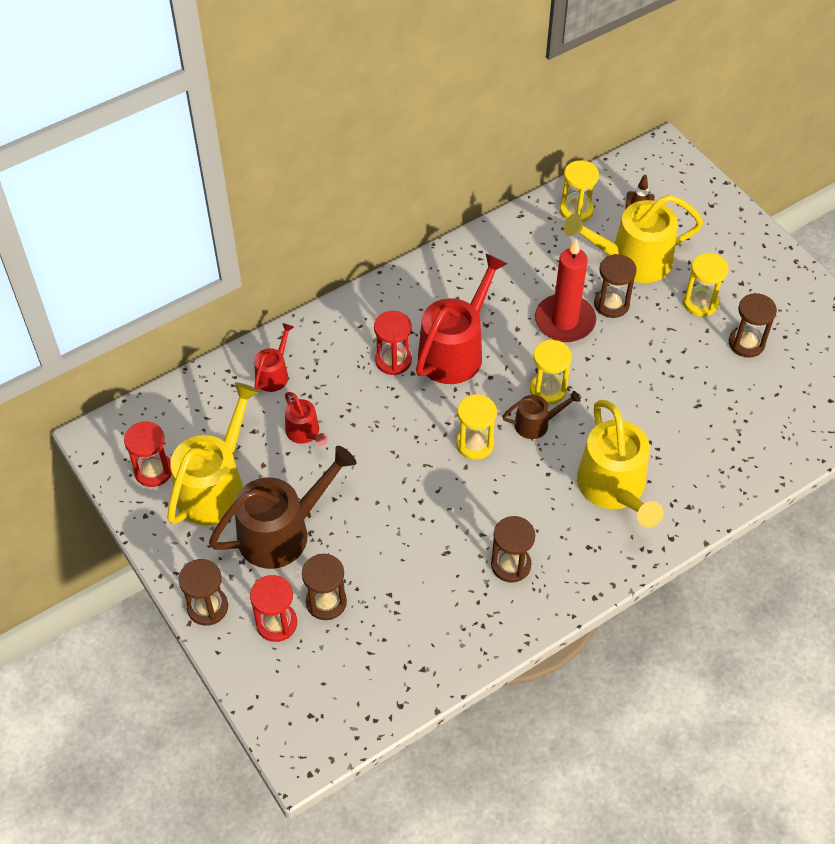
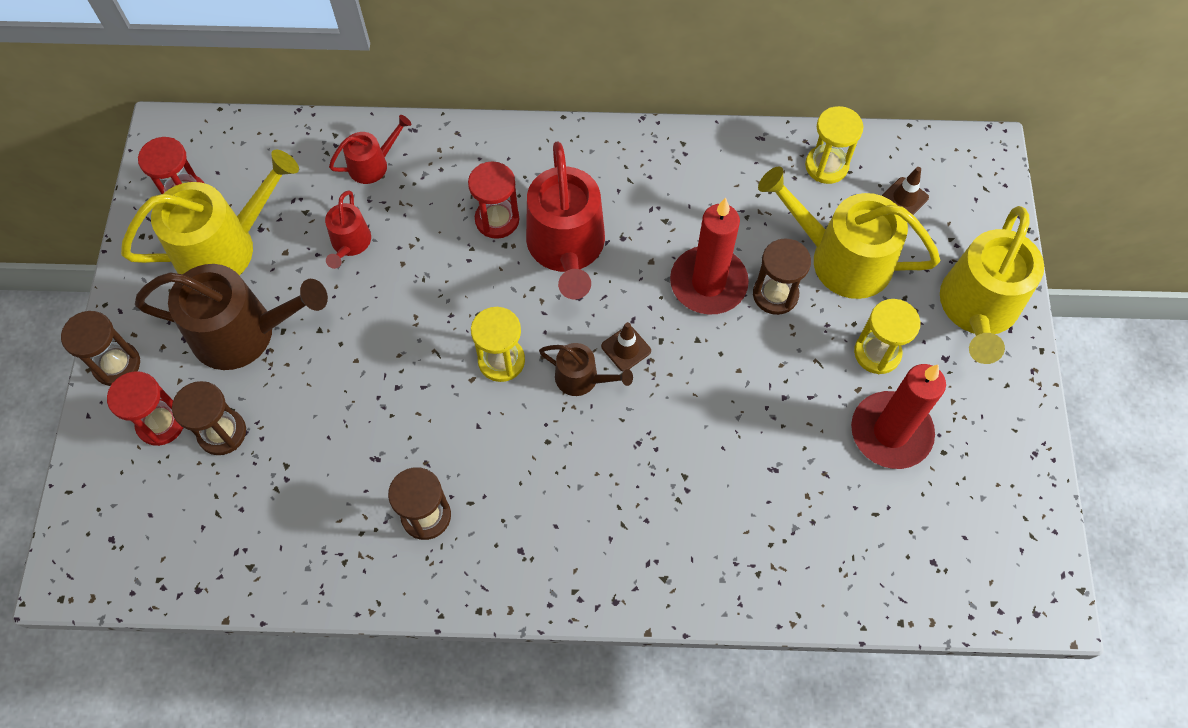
camera: 35 degrees right, 10 degrees up
red watering can [416,254,507,384] -> red watering can turned 105 degrees clockwise [526,142,605,299]
yellow hourglass [530,340,572,405] -> brown traffic cone [601,322,651,371]
yellow watering can [577,400,664,528] -> yellow watering can moved to [940,206,1044,364]
brown hourglass [729,293,777,358] -> red candle [851,364,946,469]

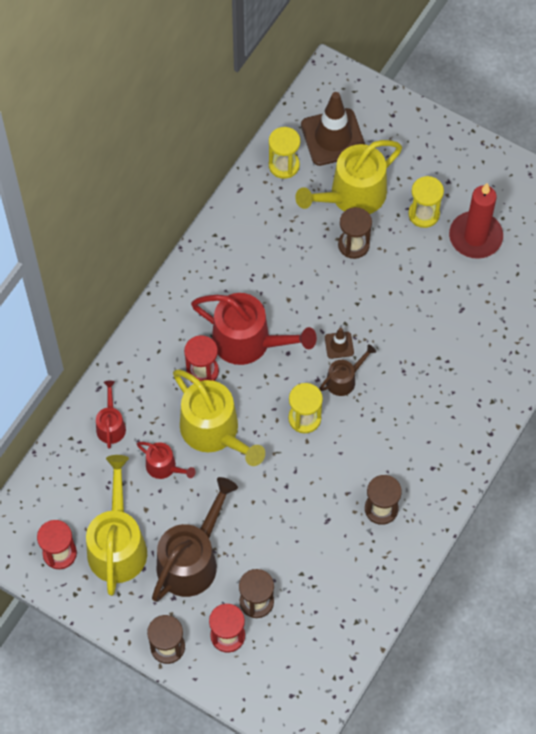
camera: 60 degrees left, 0 degrees up
red candle [670,198,749,315] -> none
brown traffic cone [882,167,929,215] -> brown traffic cone [301,92,365,166], size x2.18
yellow watering can [940,206,1044,364] -> yellow watering can moved to [173,369,265,466]

